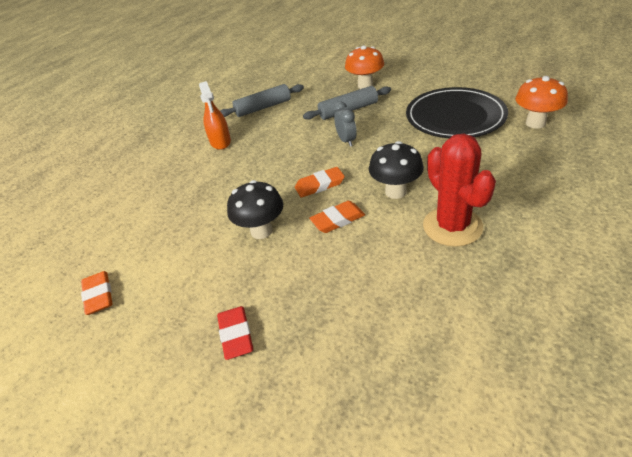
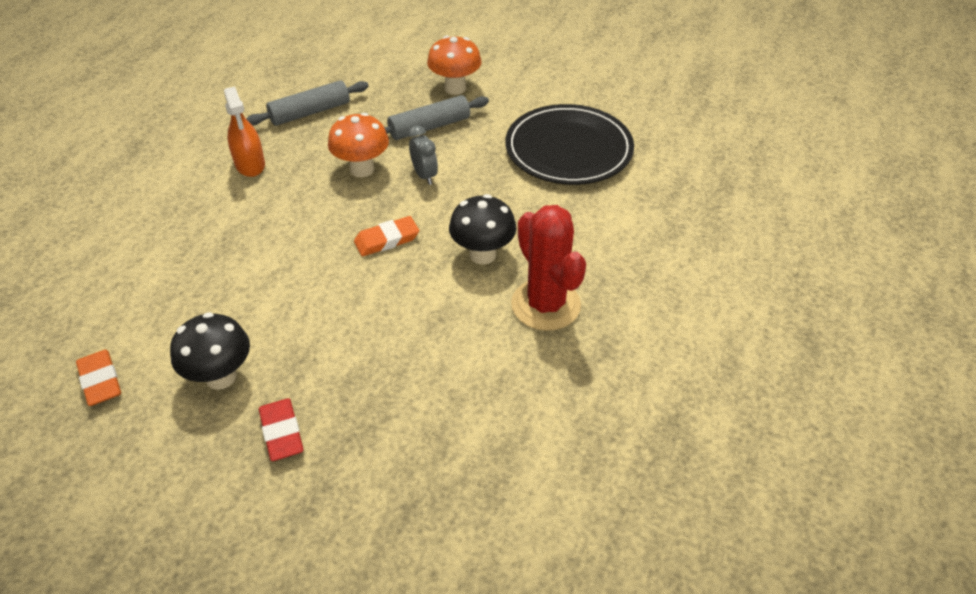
camera: 10 degrees left, 5 degrees up
black mushroom [227,180,283,239] -> black mushroom moved to [170,312,250,390]
orange eraser [309,201,365,233] -> none
orange mushroom [515,76,568,129] -> orange mushroom moved to [328,113,389,177]

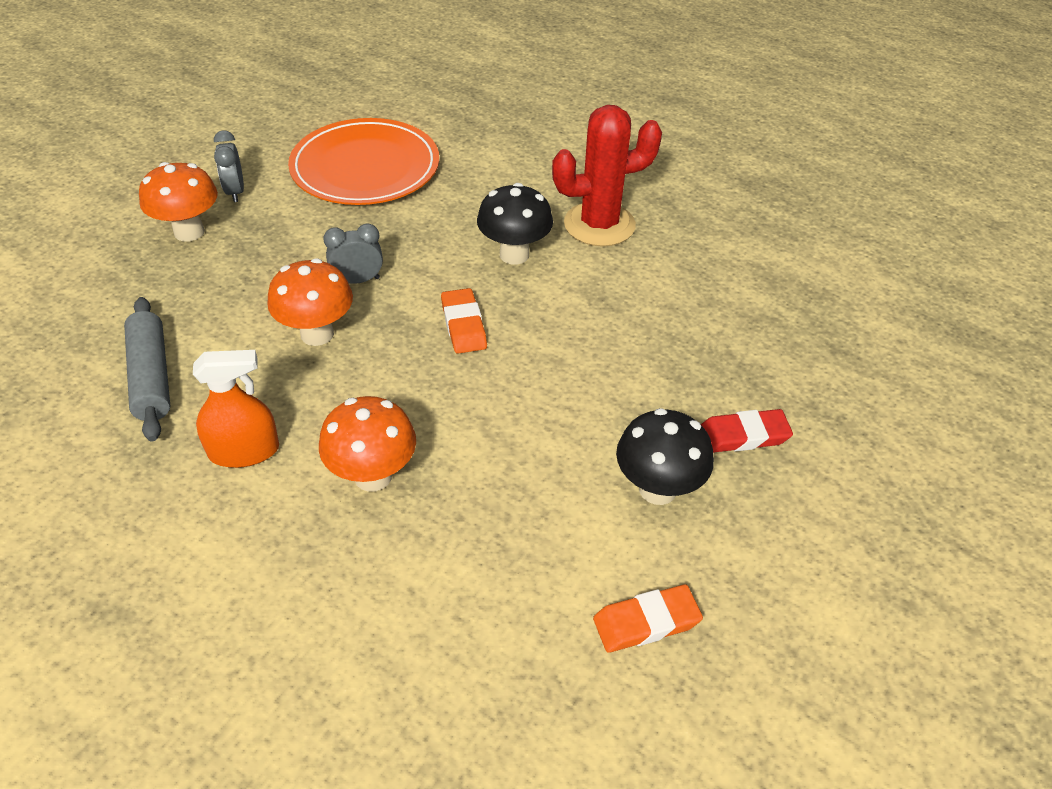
camera: 80 degrees left, 0 degrees up
grey rolling pin [384,95,489,140] -> none
black plate [506,104,634,185] -> orange plate [288,118,439,205]
none -> grey clock [214,130,244,202]
none -> orange mushroom [319,396,416,492]

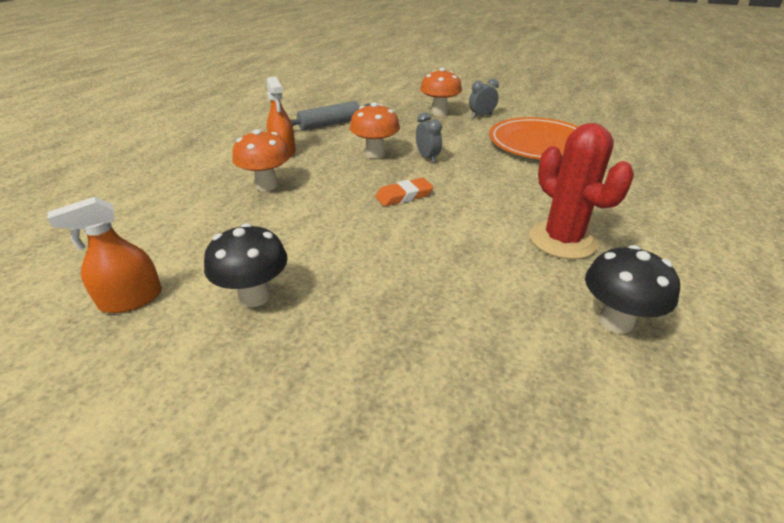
camera: 80 degrees right, 10 degrees down
black mushroom [477,183,553,265] -> black mushroom moved to [585,245,680,334]
orange eraser [593,584,703,653] -> orange spray bottle [47,197,162,313]
red eraser [701,409,793,453] -> none

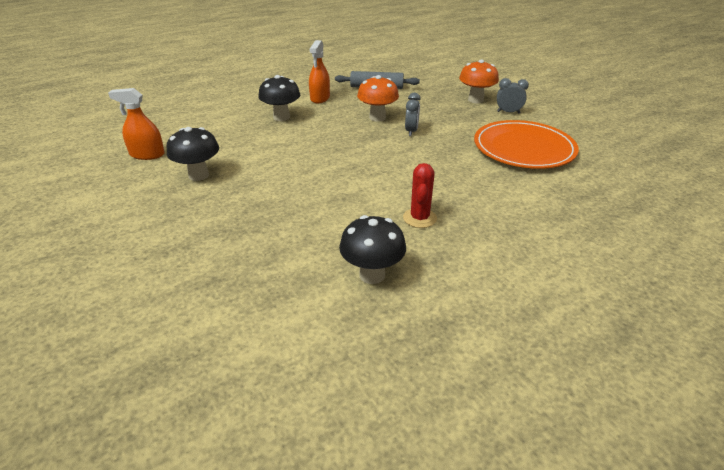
camera: 35 degrees right, 0 degrees up
orange mushroom [232,129,291,191] -> black mushroom [258,75,300,121]
orange eraser [375,178,433,206] -> none
red cactus [530,123,634,259] -> red cactus [403,163,437,228], size x0.61

